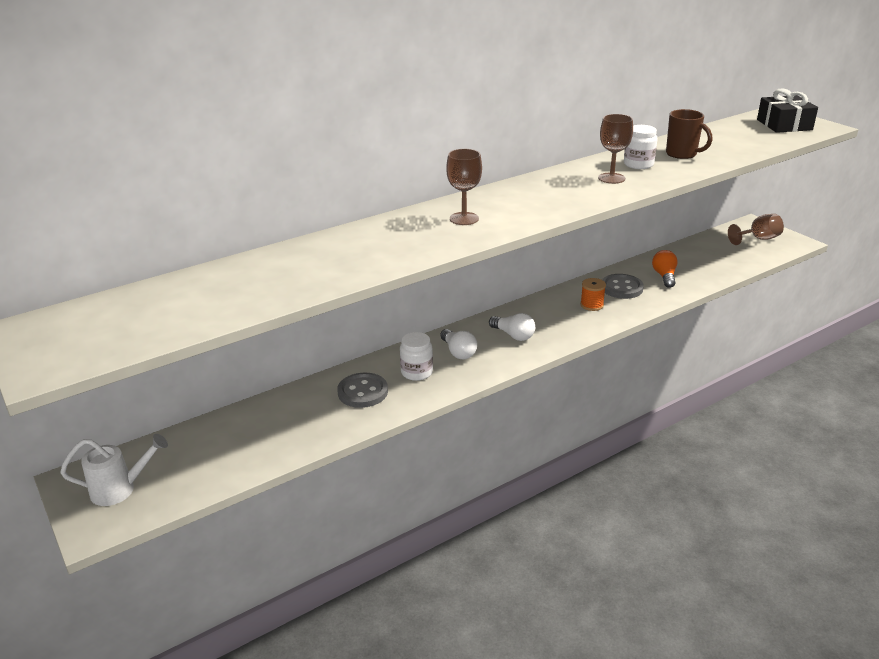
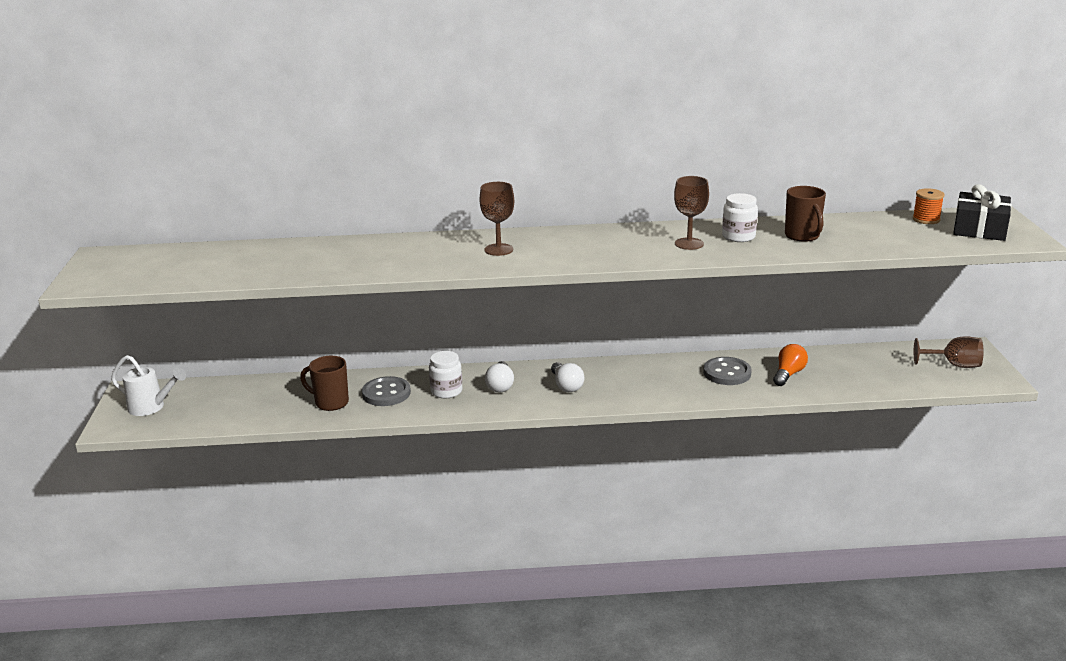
camera: 30 degrees right, 5 degrees down
orange spool [580,278,606,311] -> orange spool moved to [913,188,944,224]
none -> brown mug [300,356,349,411]

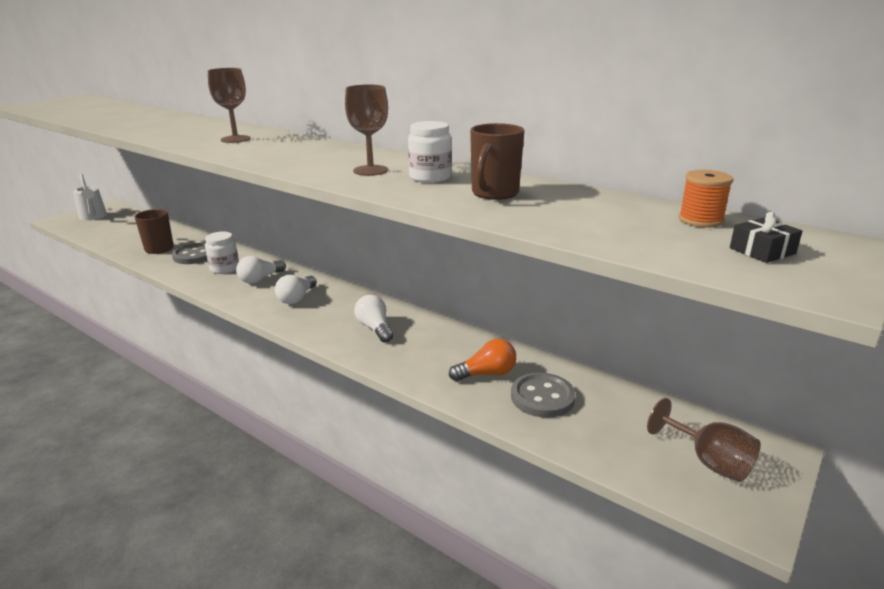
camera: 40 degrees right, 0 degrees up
grey button [703,357,752,385] -> grey button moved to [511,373,576,418]
black gift [953,184,1011,241] -> black gift [730,212,802,263], size x0.50
none -> white light bulb [354,295,393,343]

